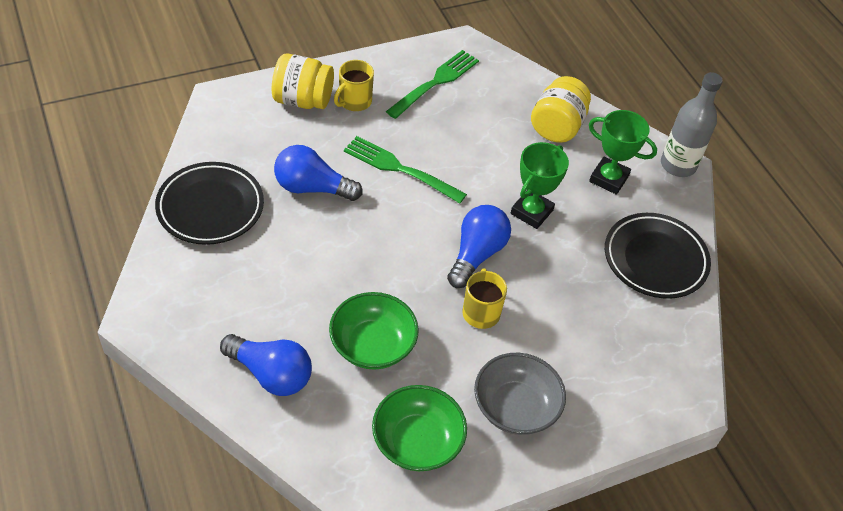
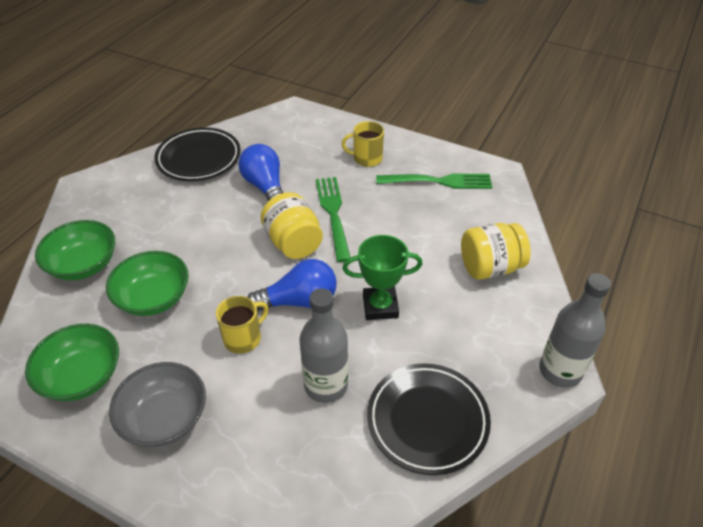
camera: 55 degrees right, 5 degrees down
blue light bulb [220,334,312,396] -> green bowl [35,220,115,281]
yellow jar [272,54,334,109] -> yellow jar moved to [261,192,323,259]
green trophy [589,110,657,195] -> none
none -> grey bottle [300,288,348,403]

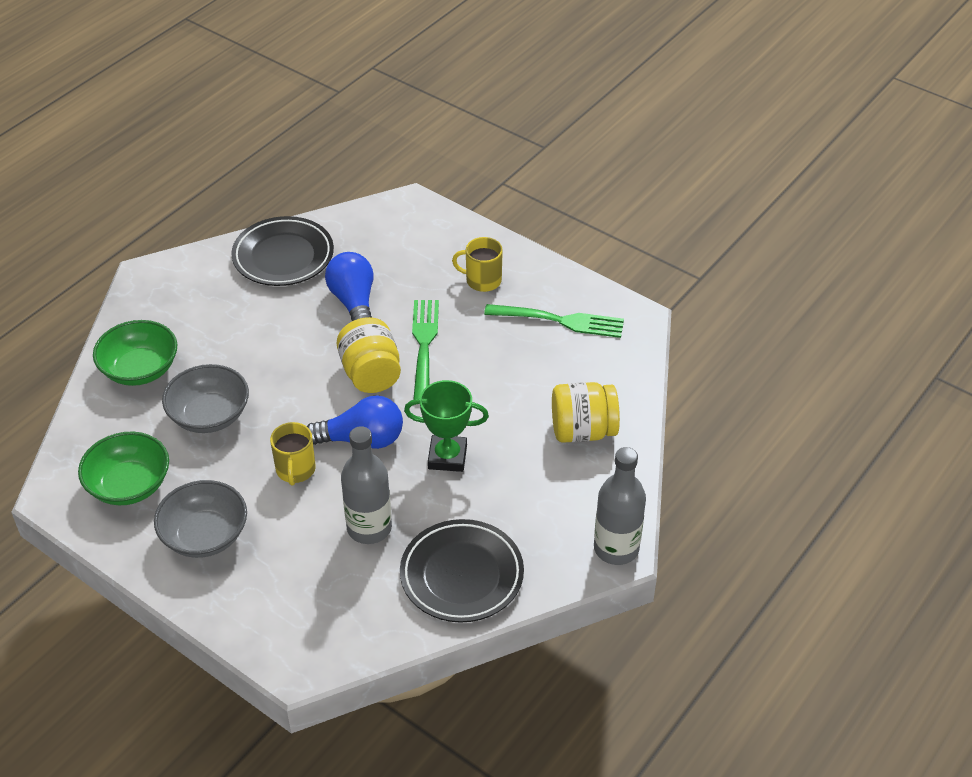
camera: 10 degrees right, 0 degrees up
green bowl [106,251,189,316] -> grey bowl [162,364,249,433]
yellow mug [216,296,268,354] -> yellow mug turned 120 degrees clockwise [270,422,316,486]

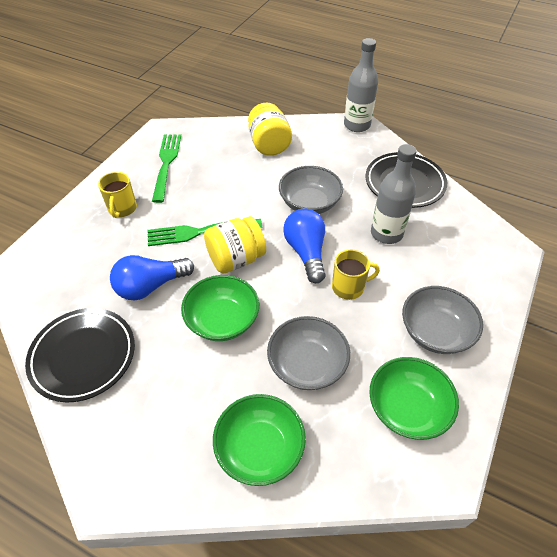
camera: 100 degrees left, 5 degrees up
green trophy [404,380,489,472] -> grey bowl [279,166,343,214]
none -> green bowl [181,275,259,341]

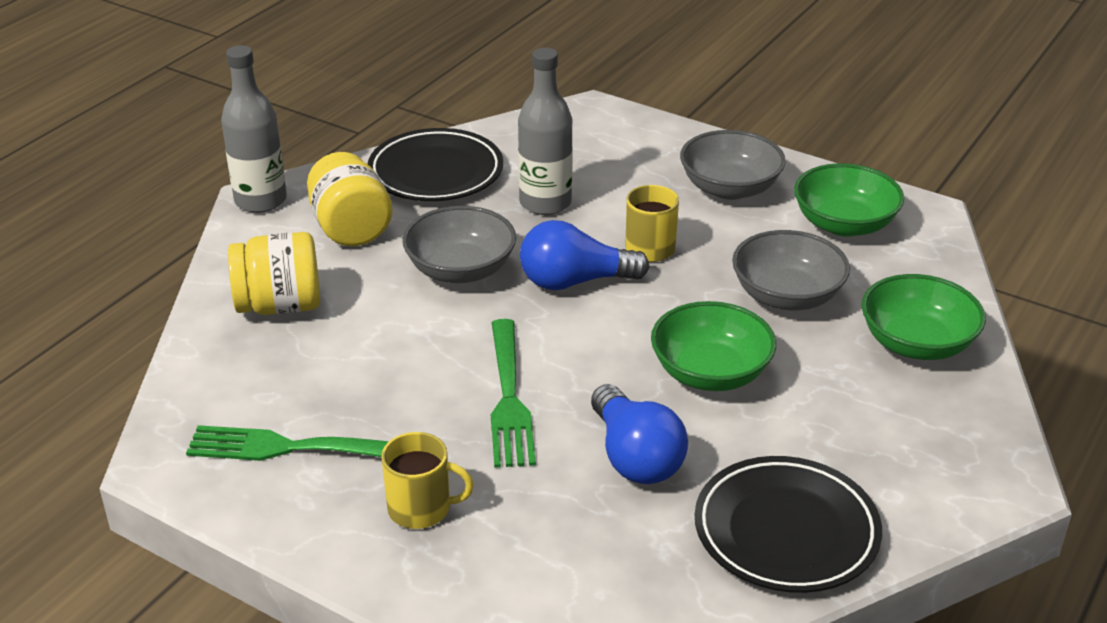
camera: 85 degrees left, 15 degrees down
yellow jar [204,216,266,274] -> yellow jar moved to [307,152,392,246]

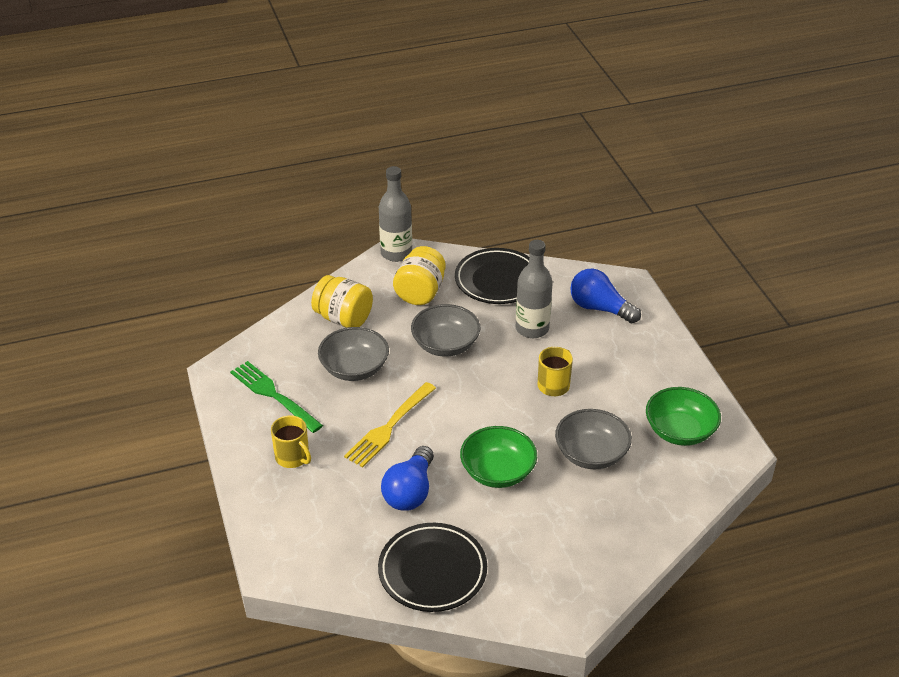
camera: 40 degrees right, 5 degrees up
green fork [491,319,536,468] -> yellow fork [344,382,436,468]
blue light bulb [520,220,650,290] -> blue light bulb moved to [570,268,641,323]
grey bowl [680,130,786,200] -> grey bowl moved to [318,327,389,381]
green bowl [861,274,986,360] -> none

